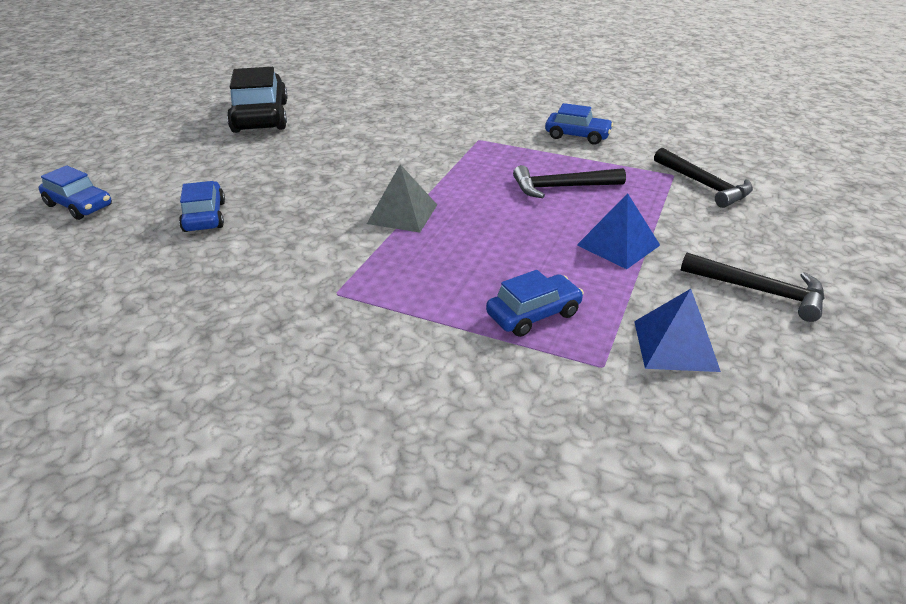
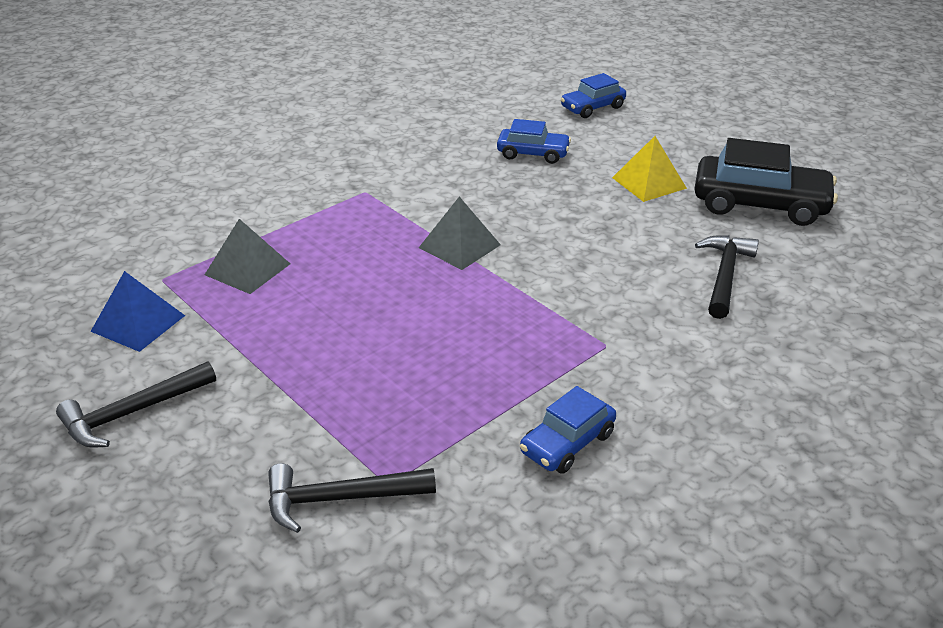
camera: 115 degrees right, 0 degrees up
blue car [486,270,584,337] -> grey pyramid [205,219,290,294]
black hammer [513,165,626,198] -> black hammer moved to [695,235,759,319]
blue pyramid [577,193,660,269] -> none
none -> yellow pyramid [612,136,687,202]

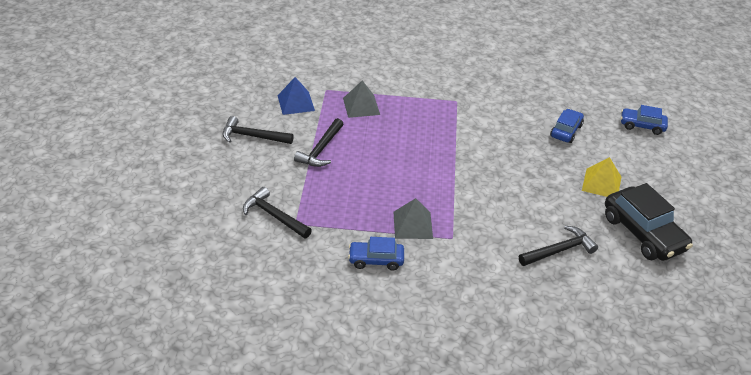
camera: 45 degrees right, 5 degrees up
grey pyramid [419,196,501,270] -> grey pyramid moved to [394,198,433,239]
blue car [497,119,571,164] -> blue car turned 120 degrees counterclockwise [550,109,584,143]
none -> black hammer [294,118,343,167]

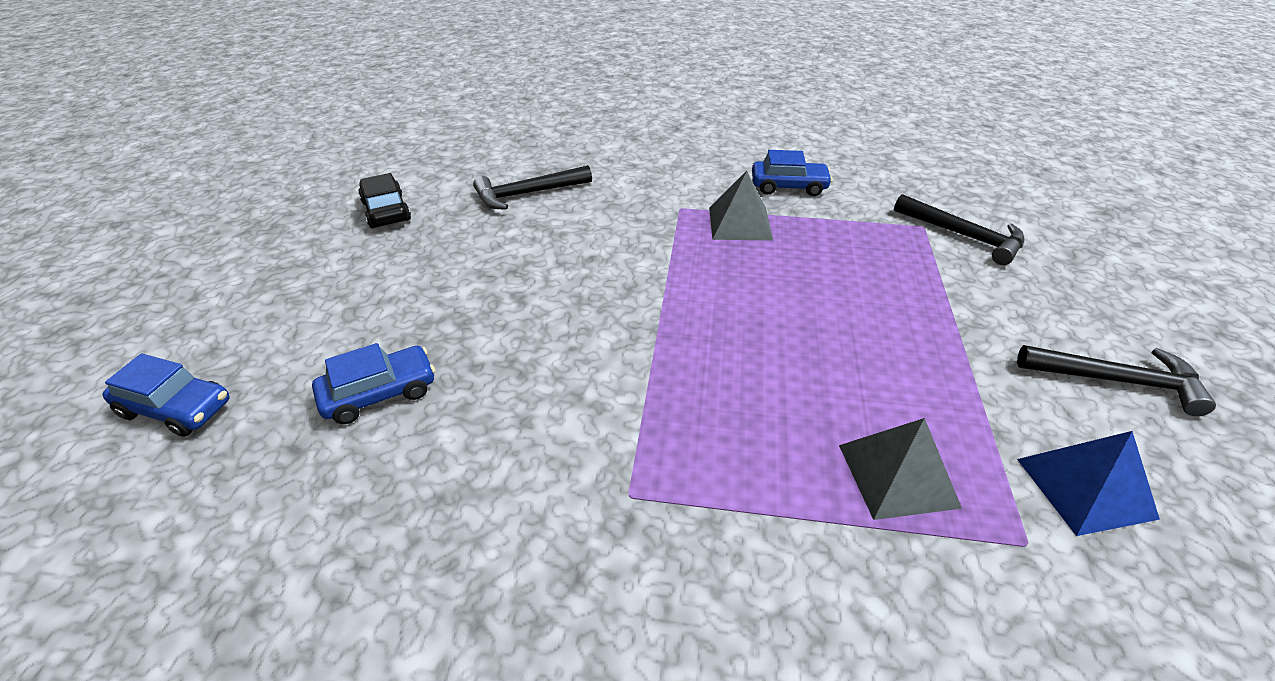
camera: 175 degrees left, 0 degrees up
black hammer [294,118,343,167] -> none
blue car [550,109,584,143] -> blue car turned 150 degrees counterclockwise [312,343,435,424]
yellow pyramid [582,157,621,197] -> none
black car [605,183,693,261] -> black car [358,173,411,228], size x0.58

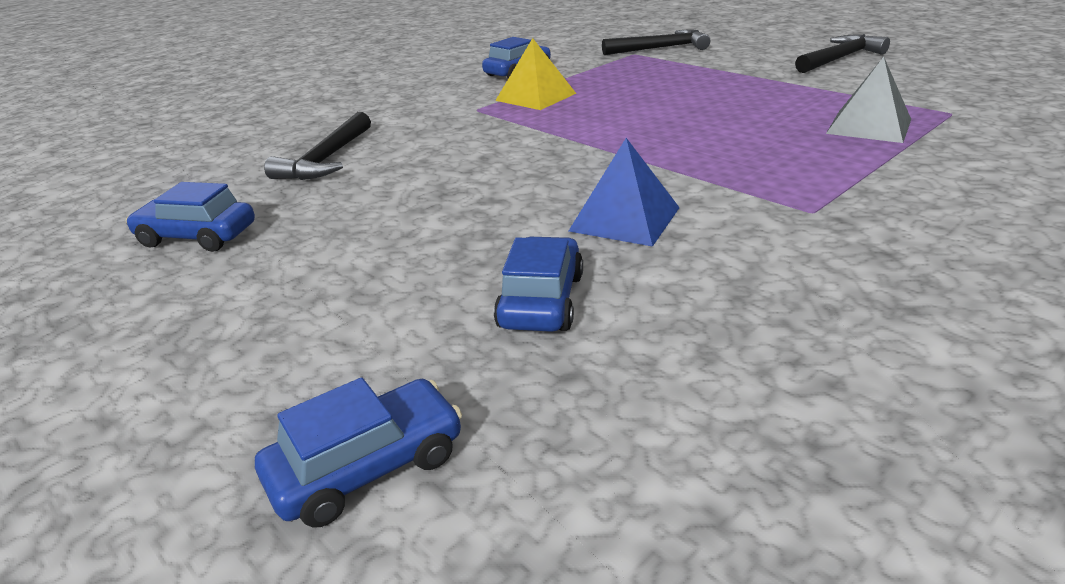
camera: 50 degrees left, 10 degrees down
black car [358,173,411,228] -> blue car [126,182,255,252]
grey pyramid [709,171,773,241] -> yellow pyramid [495,38,576,110]
blue pyramid [1017,431,1160,536] -> blue pyramid moved to [569,138,680,247]

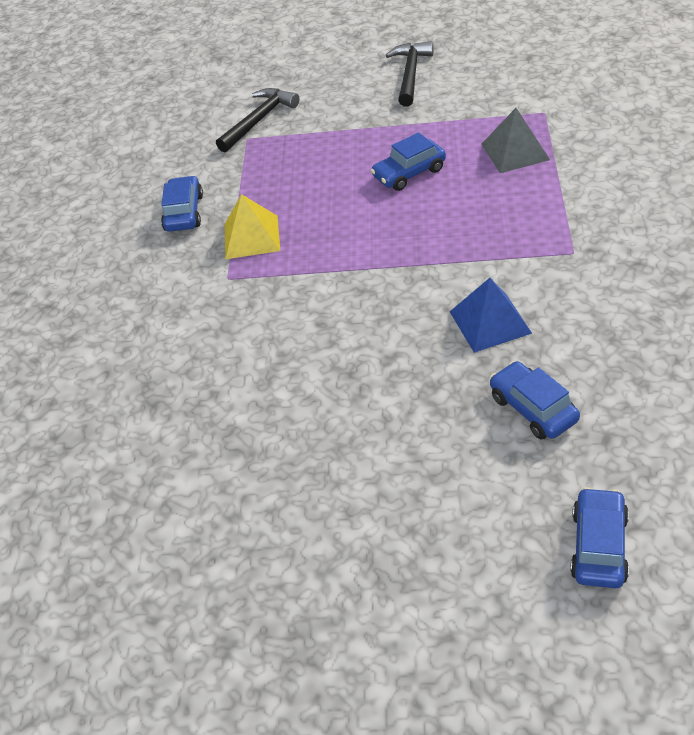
camera: 40 degrees left, 15 degrees up
blue car [126,182,255,252] -> blue car moved to [371,132,446,191]
black hammer [264,112,371,180] -> none

